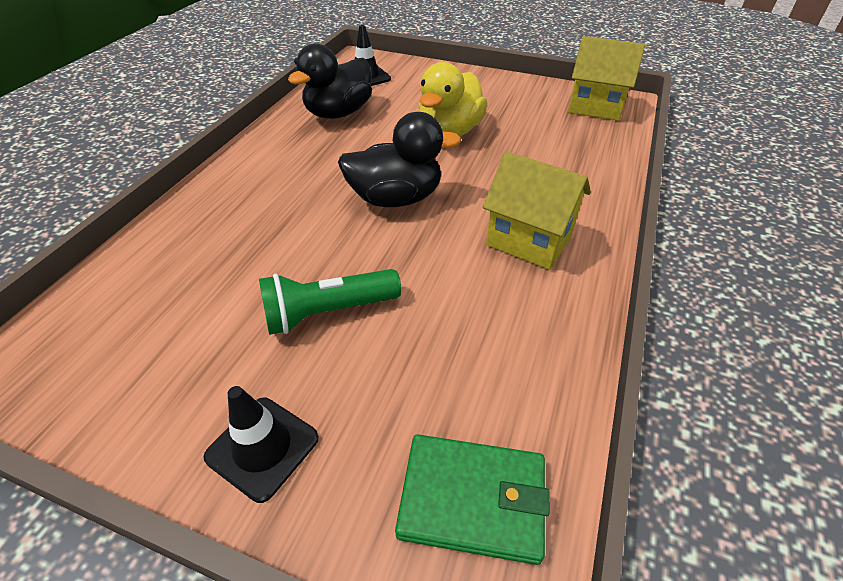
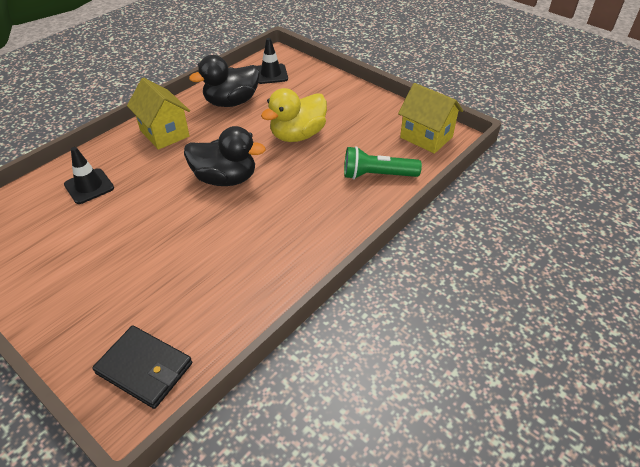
camera: 20 degrees right, 0 degrees up
black traffic cone [204,386,319,503] -> black traffic cone moved to [64,147,114,204]
green flashlight [259,269,402,335] -> green flashlight moved to [344,146,422,179]
green wallet [395,434,550,565] -> black wallet [92,325,192,409]
yellow house [483,151,591,270] -> yellow house moved to [127,77,190,150]

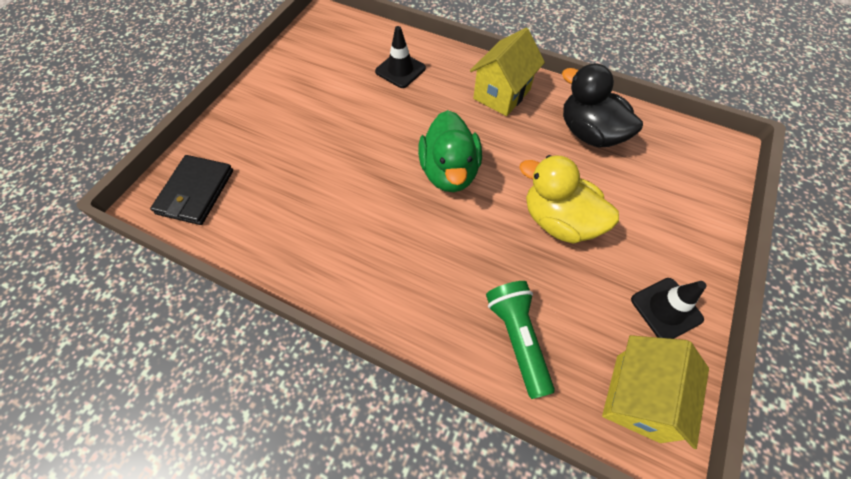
camera: 75 degrees right, 15 degrees up
black duck [184,126,266,186] -> green duck [418,110,482,192]
black traffic cone [257,38,288,84] -> black traffic cone moved to [631,278,707,339]

